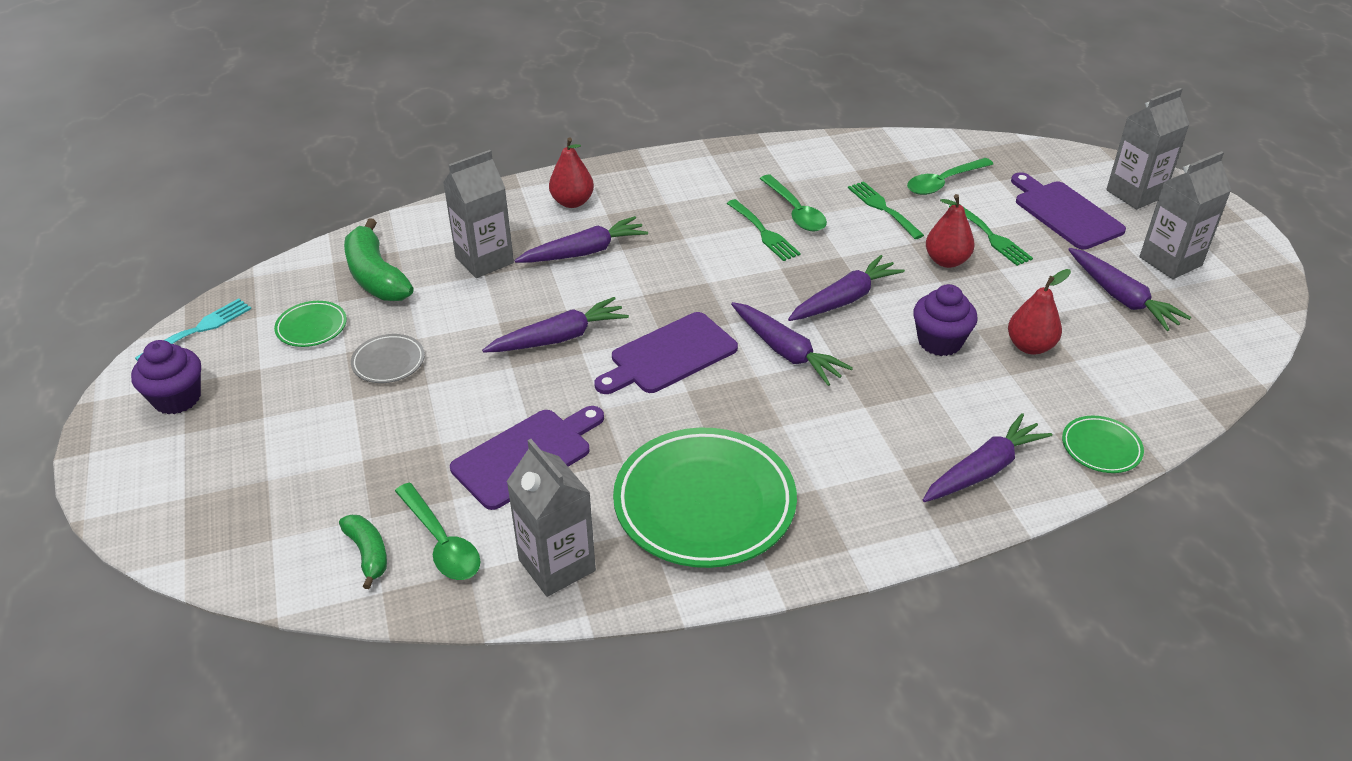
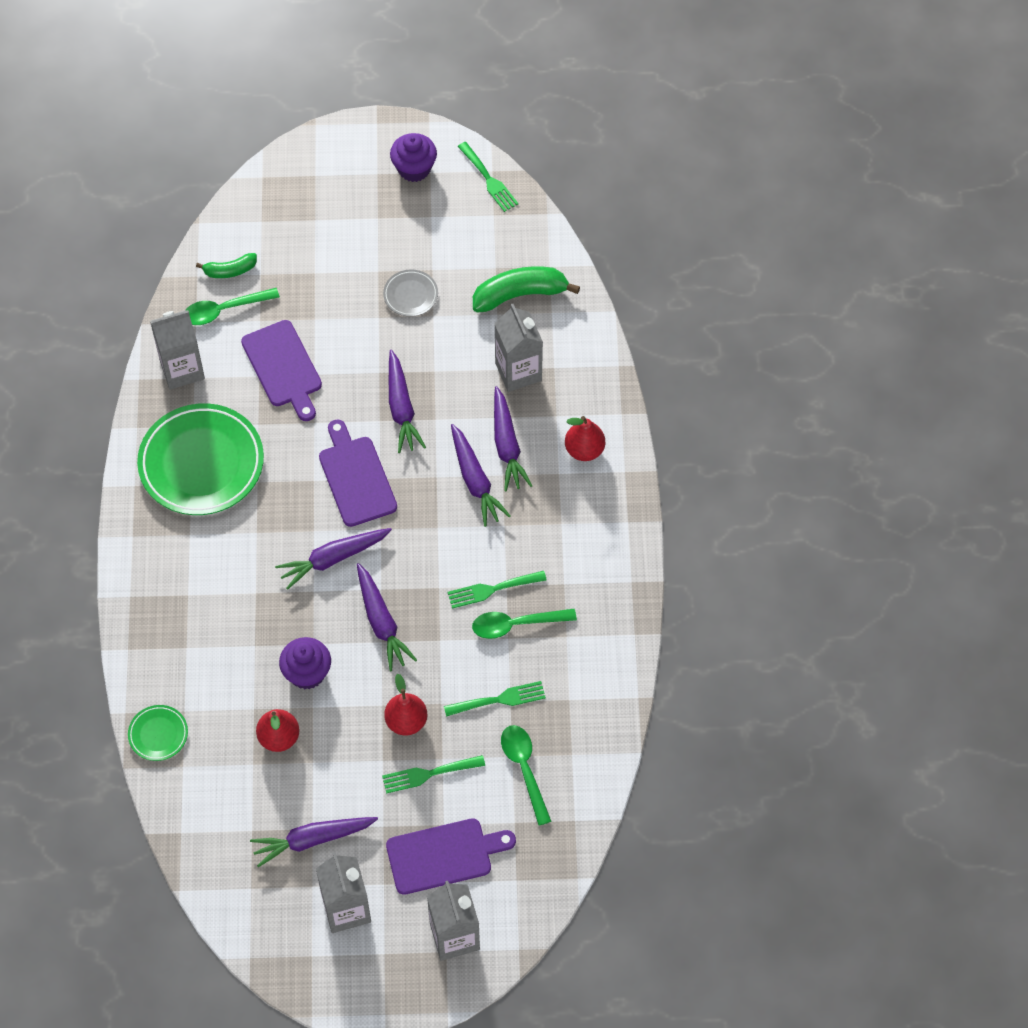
camera: 105 degrees right, 20 degrees up
turquoise fork [135,298,251,361] -> green fork [458,142,518,212]
green plate [274,301,347,347] -> none
purple carrot [923,413,1052,502] -> purple carrot moved to [451,424,511,527]

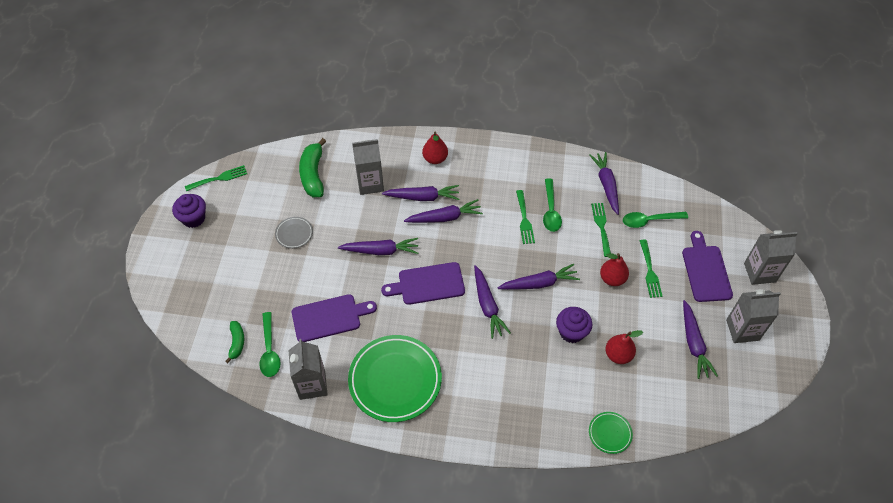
camera: 80 degrees left, 5 degrees down
none -> purple carrot [589,152,619,215]

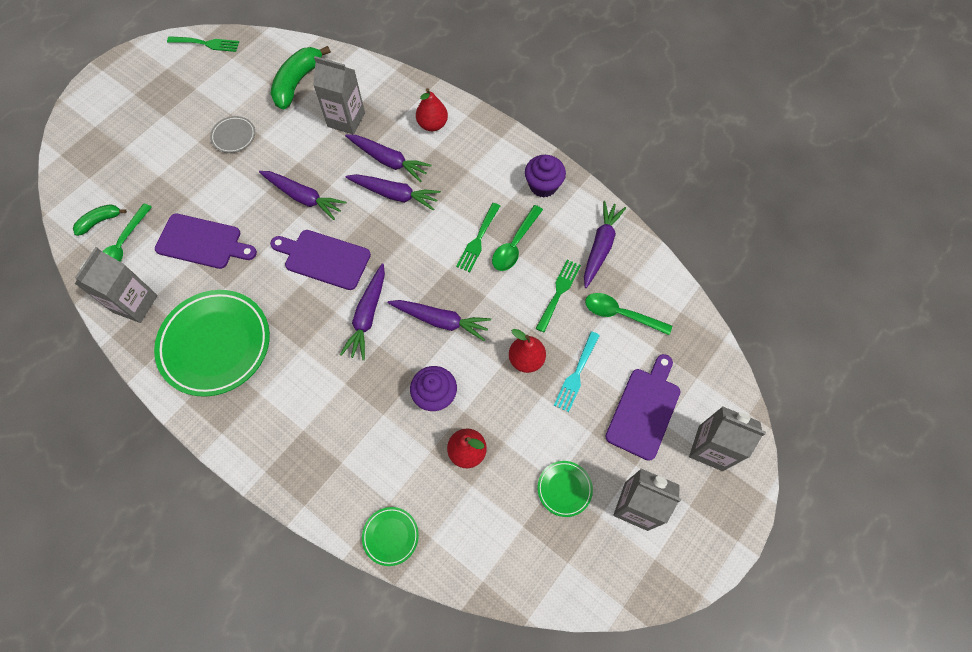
camera: 30 degrees right, 10 degrees up
purple cupcake [172,194,206,228] -> purple cupcake moved to [525,155,566,198]
green banana [225,321,244,363] -> green banana turned 150 degrees counterclockwise [73,204,127,236]
green fork [640,240,663,298] -> turquoise fork [554,331,600,412]
purple carrot [683,300,718,379] -> green plate [537,461,593,517]

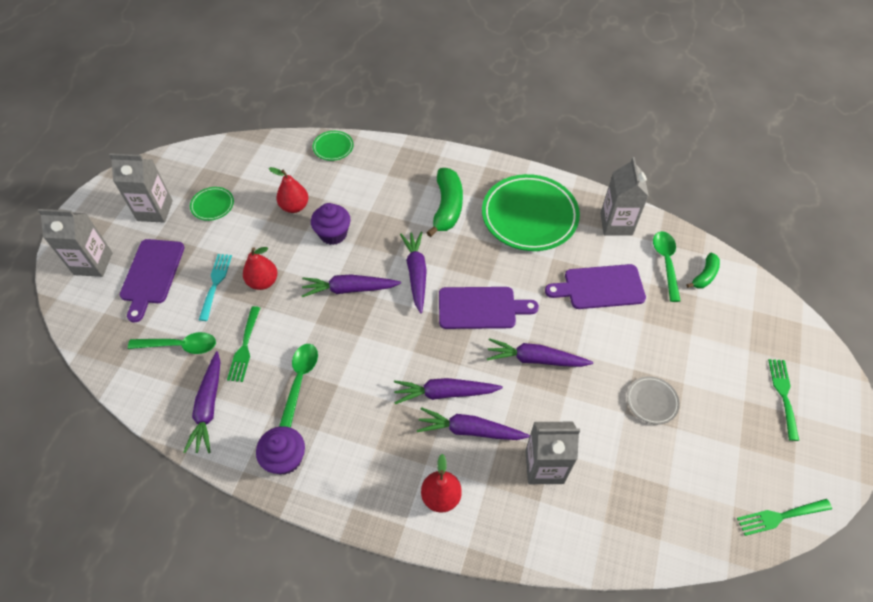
camera: 160 degrees right, 10 degrees down
green banana [270,46,331,110] -> green banana moved to [426,168,463,237]
green fork [456,203,500,272] -> green fork moved to [768,359,799,441]

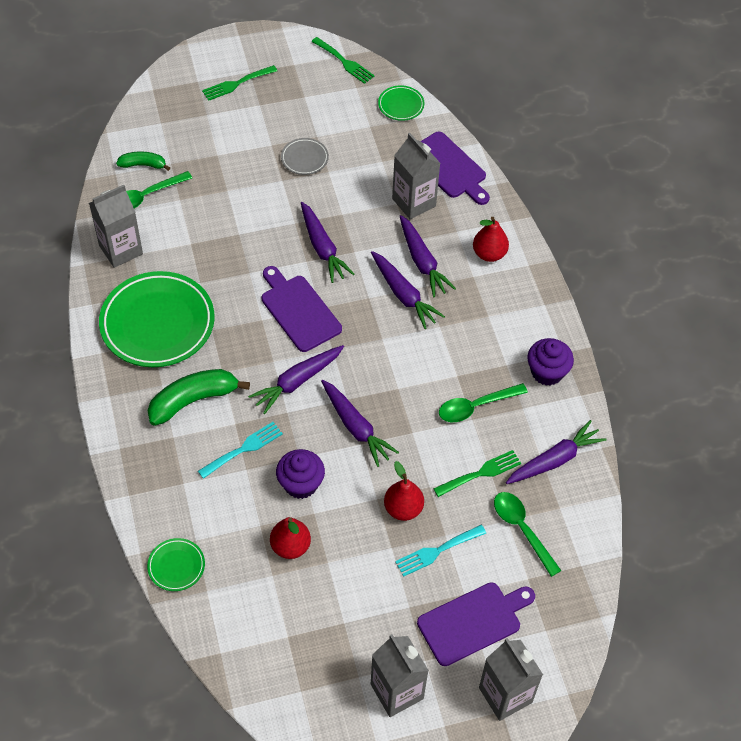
camera: 125 degrees left, 0 degrees up
green plate [190,187,234,221] -> green plate moved to [378,85,424,121]
purple cutting board [545,264,646,309] -> purple cutting board moved to [421,132,490,205]
none -> turquoise fork [198,422,283,479]

